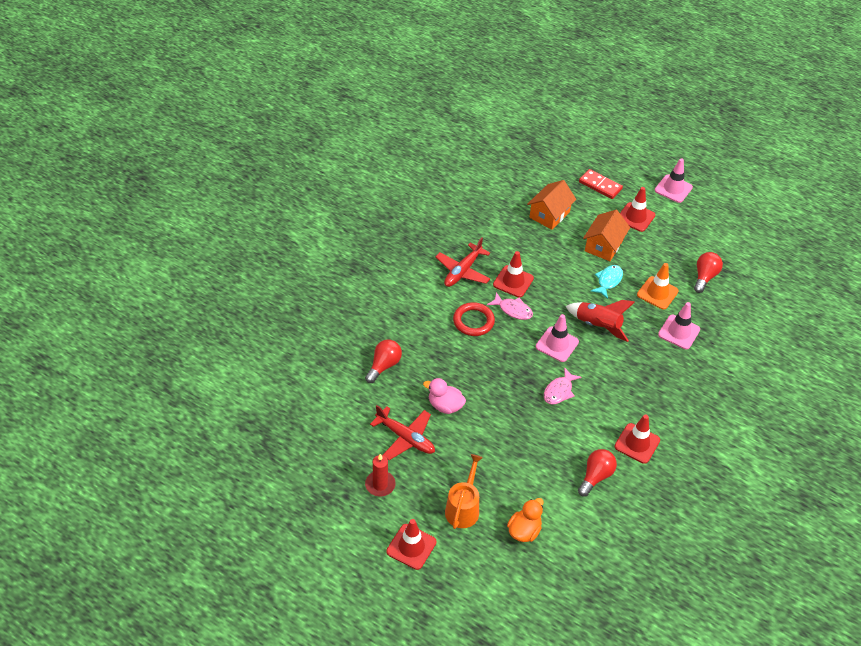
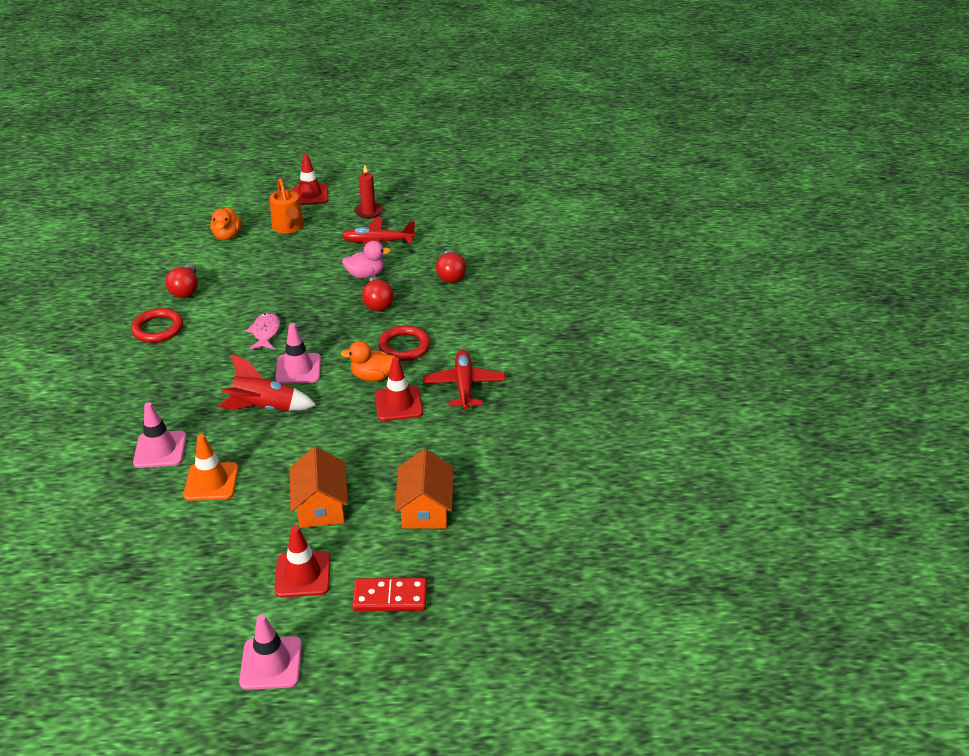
camera: 145 degrees right, 10 degrees down
pink fish [487,292,533,320] -> orange duck [340,341,396,381]
turquoise fish [591,265,623,299] -> none
red traffic cone [614,414,660,464] -> red ring [131,308,183,343]
red light bulb [694,252,723,293] -> red light bulb moved to [362,277,394,311]

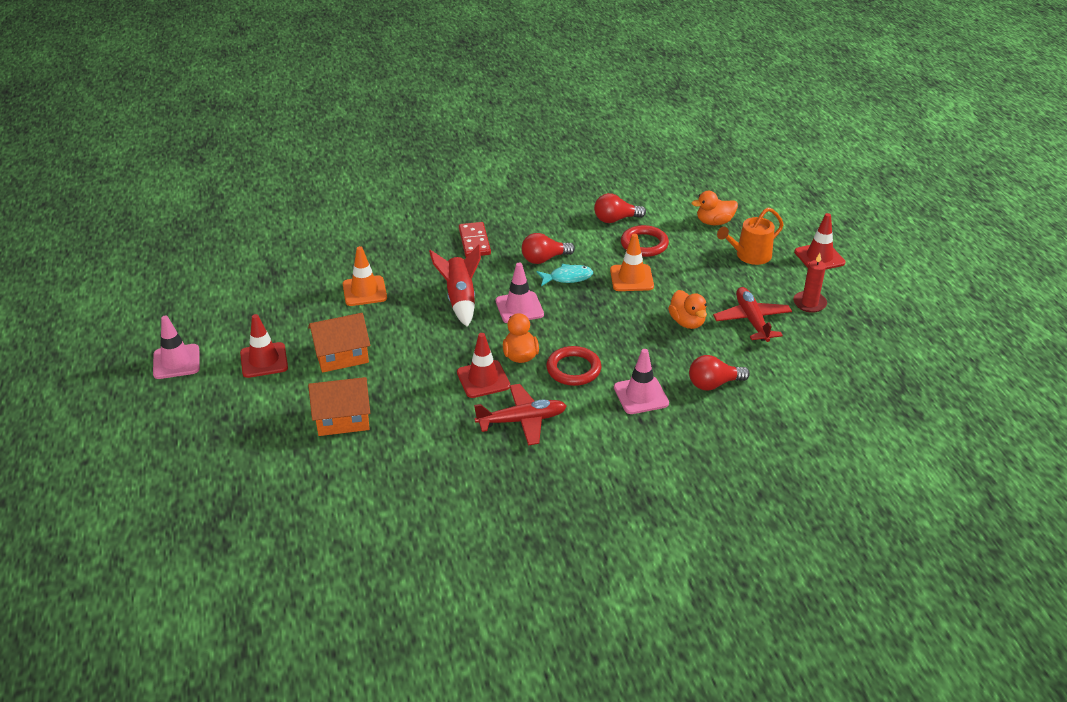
camera: 80 degrees right, 0 degrees up
red ring [131,308,183,343] -> red ring moved to [621,225,669,257]
pink traffic cone [133,402,187,468] -> pink traffic cone moved to [614,349,669,414]
pink fish [246,312,280,350] -> turquoise fish [536,264,593,286]
pink duck [342,241,391,279] -> orange duck [668,290,707,329]
red domino [352,578,427,611] -> red domino moved to [459,222,491,257]
red light bulb [362,277,394,311] -> red light bulb moved to [522,233,575,264]
none -> orange traffic cone [610,234,654,291]

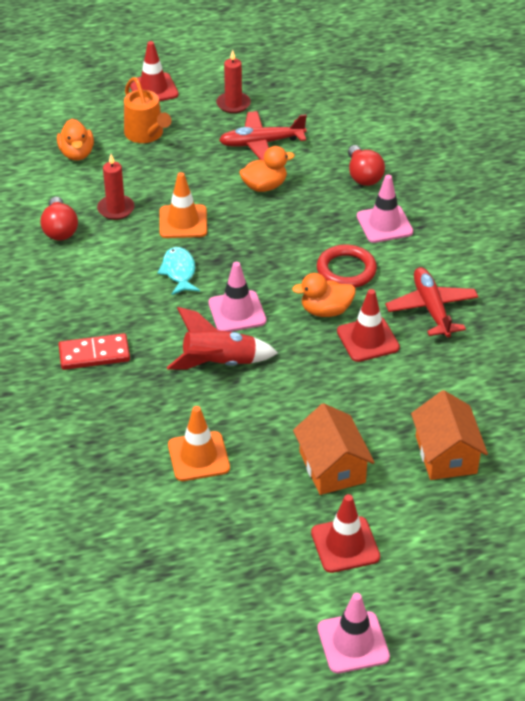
camera: 90 degrees left, 5 degrees up
red light bulb [522,233,575,264] -> none
red ring [621,225,669,257] -> red candle [97,154,135,220]

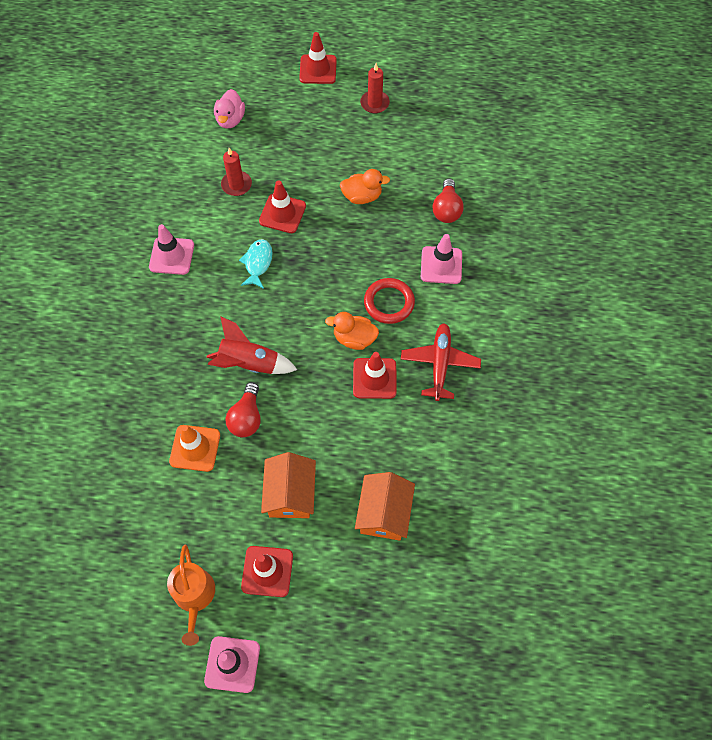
camera: 20 degrees right, 20 degrees up
red light bulb [40,197,78,241] -> red light bulb moved to [226,382,261,437]
orange duck [57,119,94,161] -> pink duck [214,89,245,129]
red domino [58,333,130,370] -> none
orange watering can [124,77,171,143] -> orange watering can moved to [167,545,215,646]
orange traffic cone [160,172,207,238] -> red traffic cone [259,180,306,233]
pink traffic cone [208,262,266,332] -> pink traffic cone moved to [149,224,194,275]
red plane [219,111,307,160] -> none

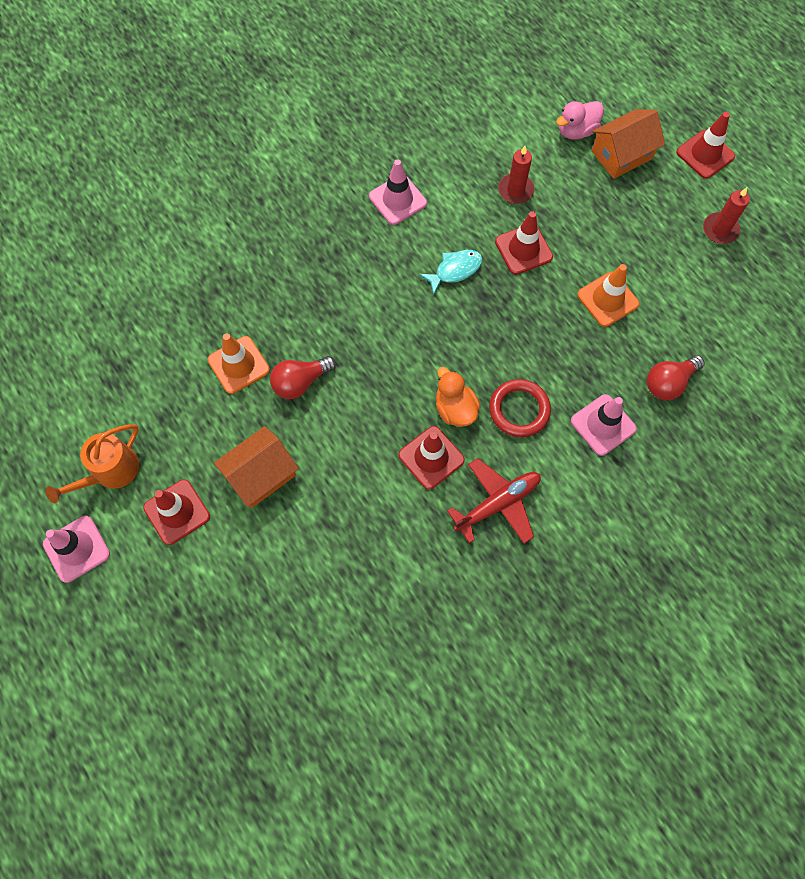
camera: 50 degrees right, 5 degrees up
red rocket [206,316,297,374] -> none
orange duck [340,169,390,204] -> orange traffic cone [577,264,639,327]
orange house [355,472,415,541] -> orange house moved to [592,109,665,179]

